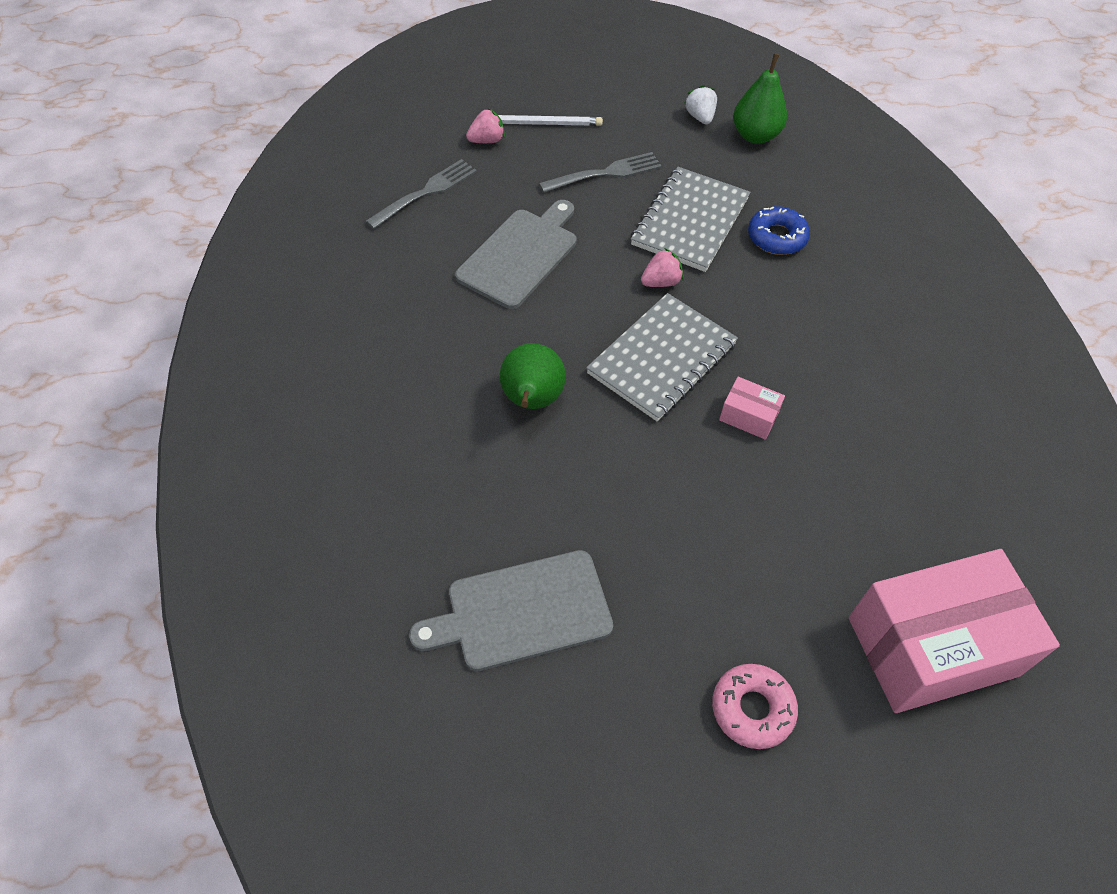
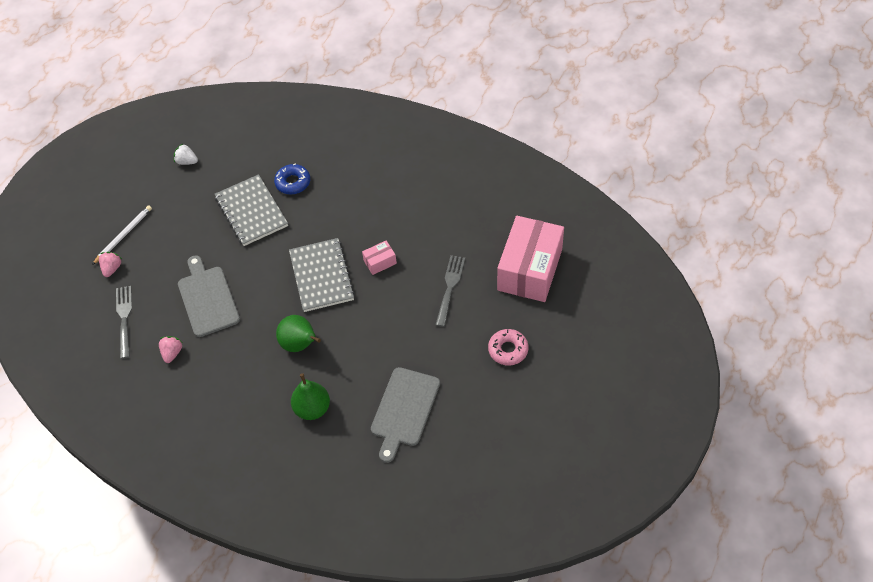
camera: 50 degrees left, 0 degrees up
grey fork [539,152,662,193] -> grey fork moved to [436,255,465,327]
pink strawberry [641,248,684,287] -> pink strawberry moved to [159,336,183,363]
green pear [733,53,787,144] -> green pear moved to [291,373,330,420]

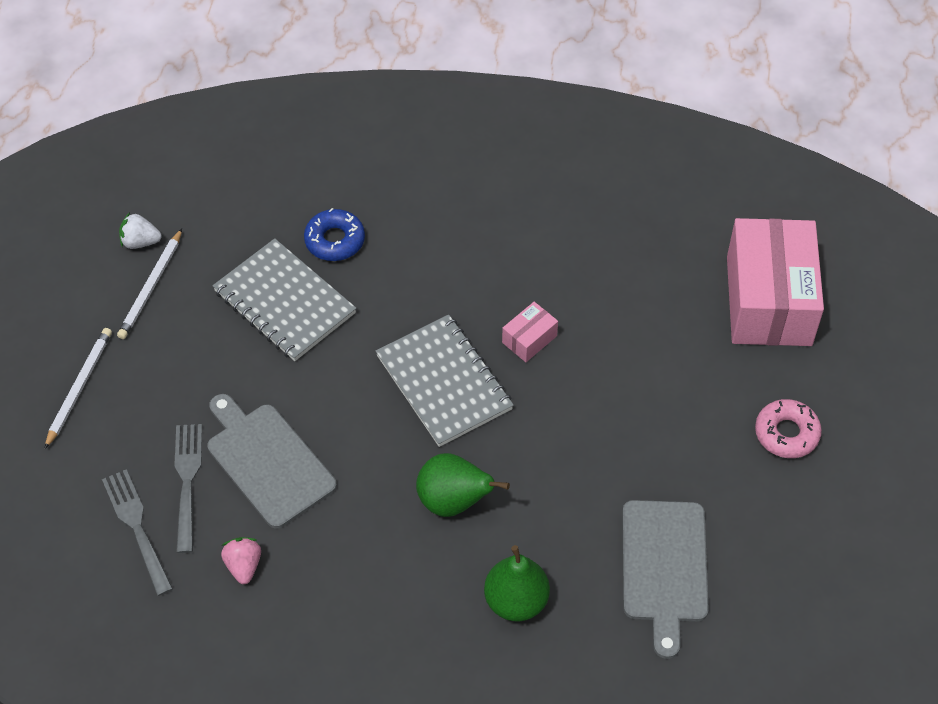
camera: 20 degrees left, 0 degrees up
pink strawberry [99,252,122,277] -> none
grey fork [436,255,465,327] -> grey fork moved to [174,424,202,553]
none -> white pencil [117,229,182,339]

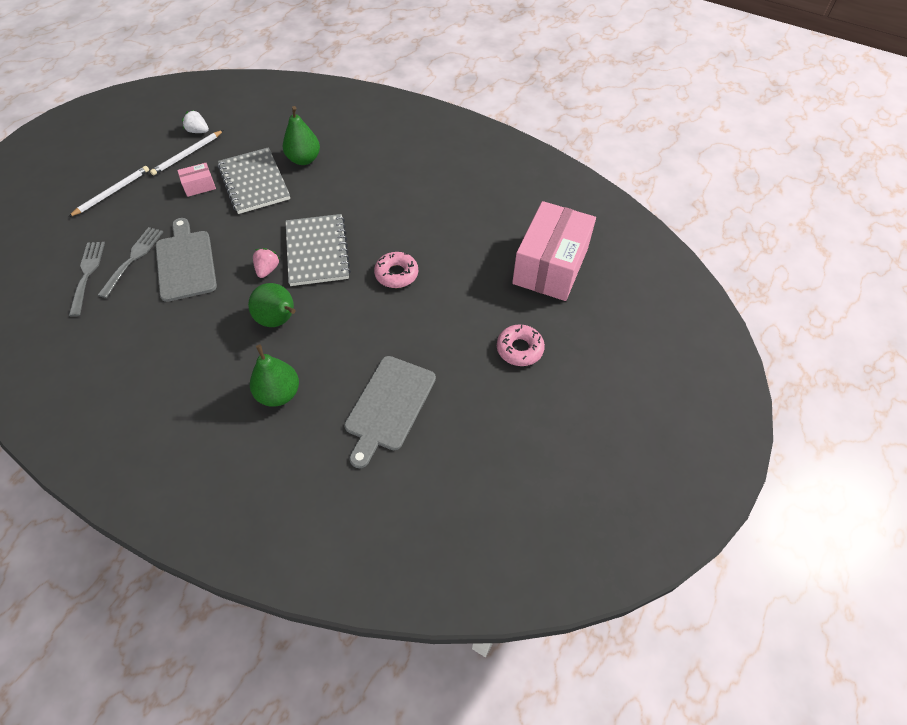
camera: 20 degrees right, 0 degrees up
pink strawberry [221,537,261,584] -> pink strawberry moved to [253,248,280,278]
blue donut [304,208,365,261] -> green pear [283,106,320,165]
pink box [502,302,558,362] -> pink box moved to [177,163,216,197]
none -> pink donut [374,252,418,288]

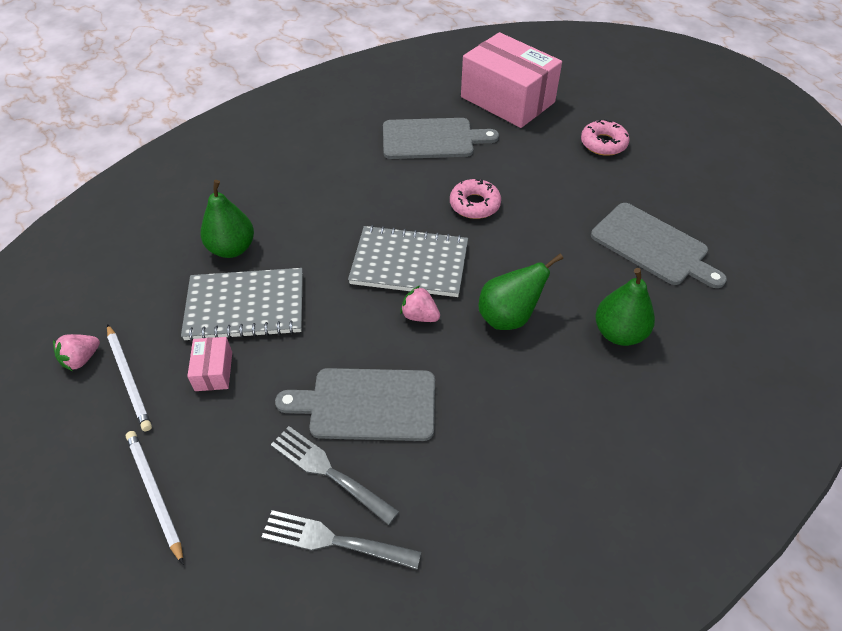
camera: 70 degrees left, 5 degrees down
white strawberry [182,110,209,133] -> pink strawberry [53,334,100,371]
none -> grey cutting board [383,118,499,159]

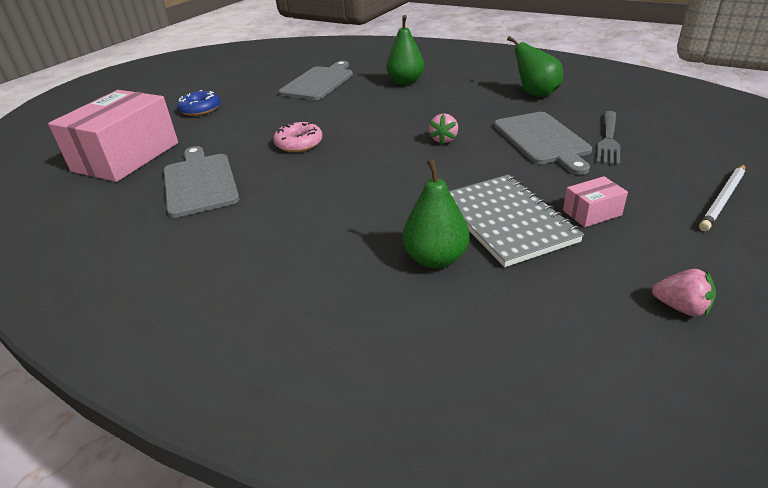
camera: 105 degrees left, 15 degrees down
white pencil [107,324,152,431] -> none
grey fork [262,510,421,570] -> none
grey notebook [348,225,468,297] -> none
green pear [479,254,563,330] -> green pear moved to [507,36,563,97]
pink donut [581,119,629,156] -> blue donut [177,90,221,116]

